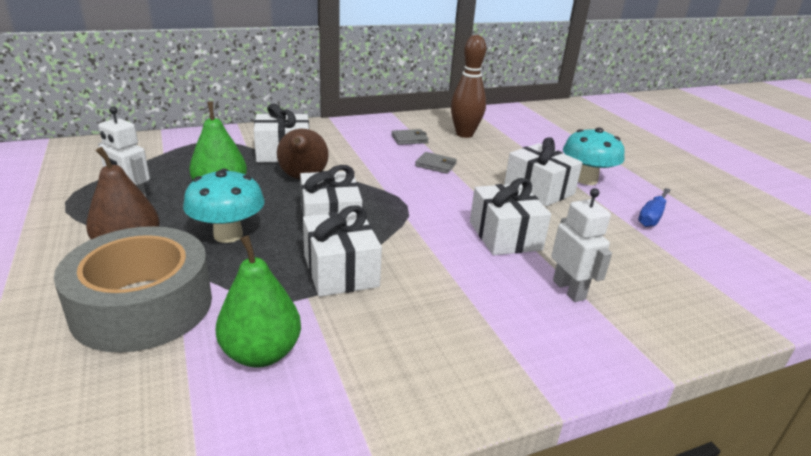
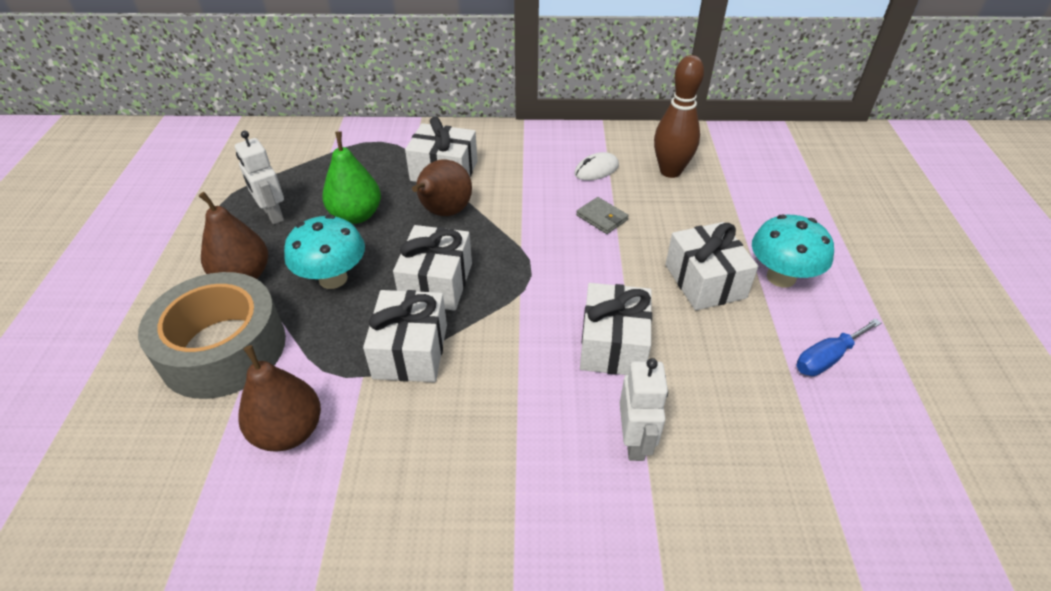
camera: 25 degrees right, 15 degrees up
green pear [215,235,301,368] -> brown pear [238,345,321,451]
grey wallet [391,129,429,145] -> white mouse [574,152,619,181]

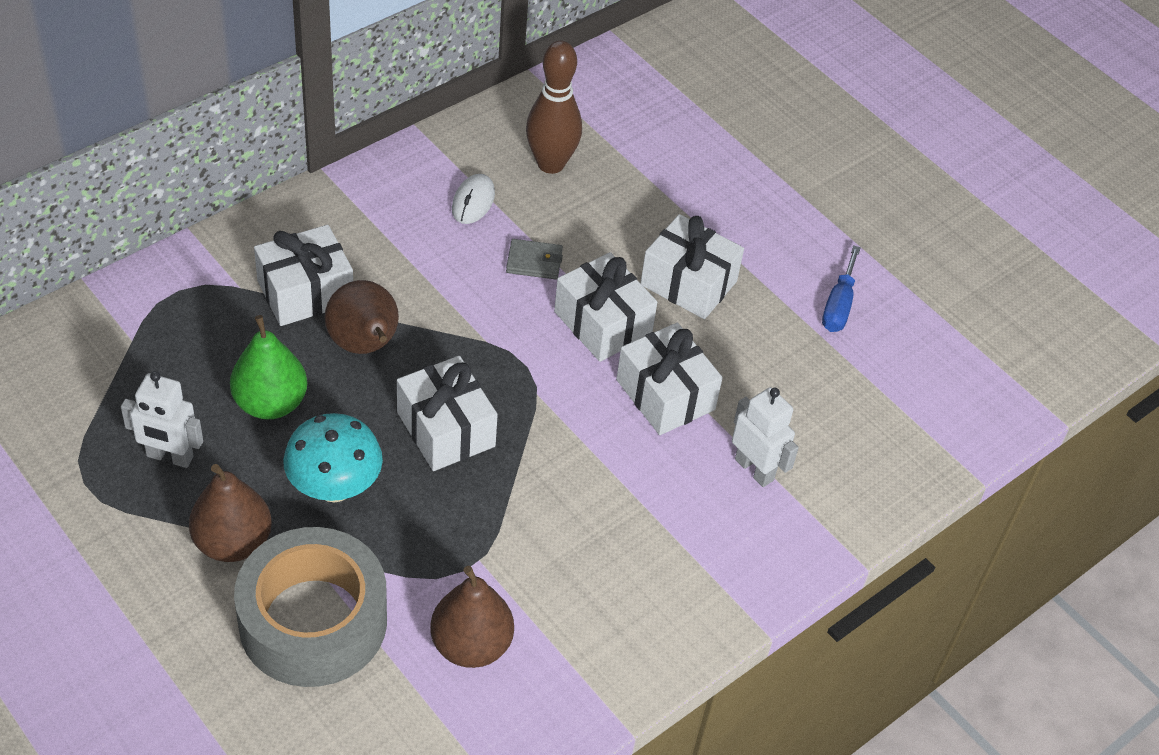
camera: 45 degrees left, 5 degrees up
white gift [363,290,447,382] -> white gift moved to [554,252,657,362]
turquoise mushroom [752,215,834,288] -> none

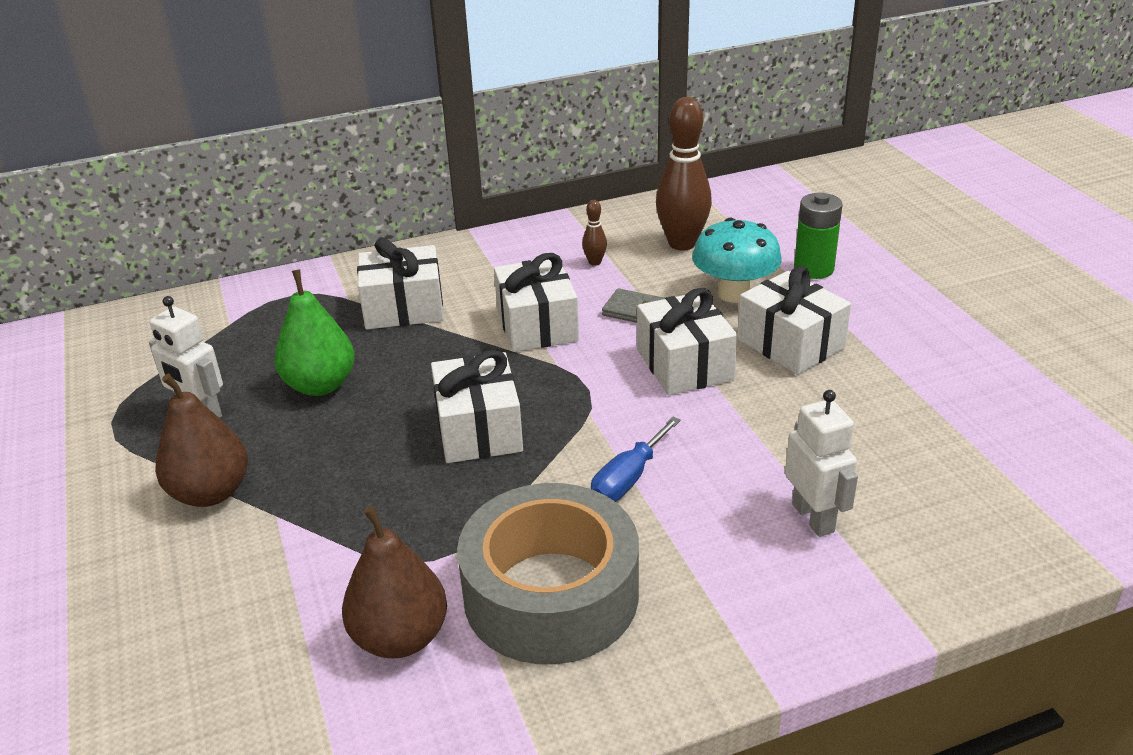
camera: 25 degrees right, 15 degrees down
grey tape [234,527,387,687] -> grey tape moved to [457,483,639,664]
turquoise mushroom [283,413,383,502] -> turquoise mushroom moved to [692,218,782,303]
brown pear [325,280,399,354] -> none
white mouse [452,174,495,224] -> brown bowling pin [582,200,607,266]
white gift [616,323,723,435] -> white gift moved to [494,253,579,352]
blue screwdriver [822,245,861,332] -> blue screwdriver moved to [591,417,681,502]
none -> green battery [794,192,842,279]

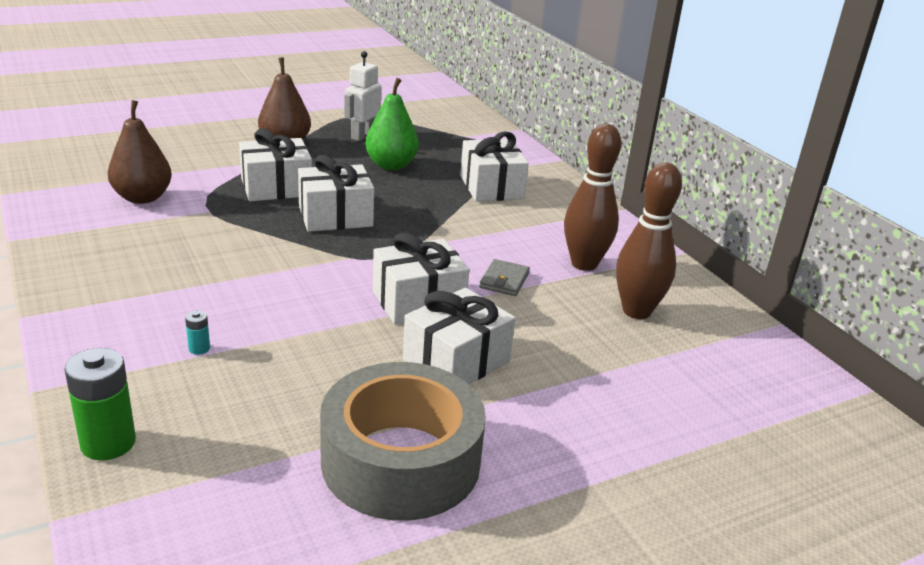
camera: 80 degrees right, 5 degrees down
grey tape [457,483,639,664] -> grey tape moved to [320,362,486,521]
white gift [494,253,579,352] -> white gift moved to [239,128,312,201]
brown bowling pin [582,200,607,266] -> brown bowling pin [564,124,621,271], size x2.26
blue screwdriver [591,417,681,502] -> none
turquoise mushroom [692,218,782,303] -> none
white robot [785,390,858,537] -> turquoise battery [185,310,210,355]
green battery [794,192,842,279] -> green battery moved to [64,348,136,460]

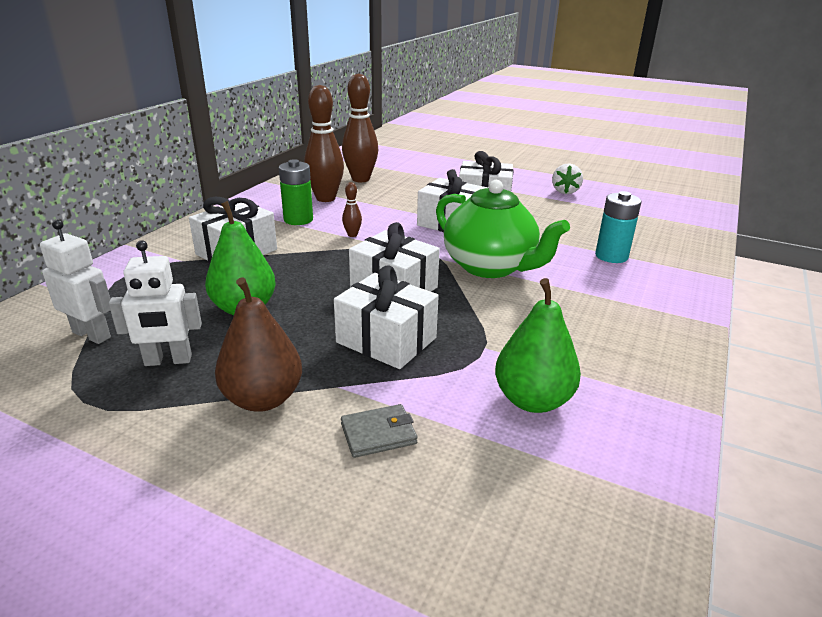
camera: 125 degrees left, 0 degrees up
green battery [64,348,136,460] -> green battery moved to [279,159,313,225]
brown pear [108,100,172,204] -> green pear [495,278,581,413]
turquoise battery [185,310,210,355] -> turquoise battery [595,191,641,263], size x2.16
grey tape [320,362,486,521] -> white strawberry [552,163,583,194]
grey wallet [479,259,530,296] -> grey wallet moved to [341,404,418,458]
none -> white robot [40,220,111,344]
none -> brown bowling pin [342,182,362,237]
none -> green teapot [436,180,570,278]

